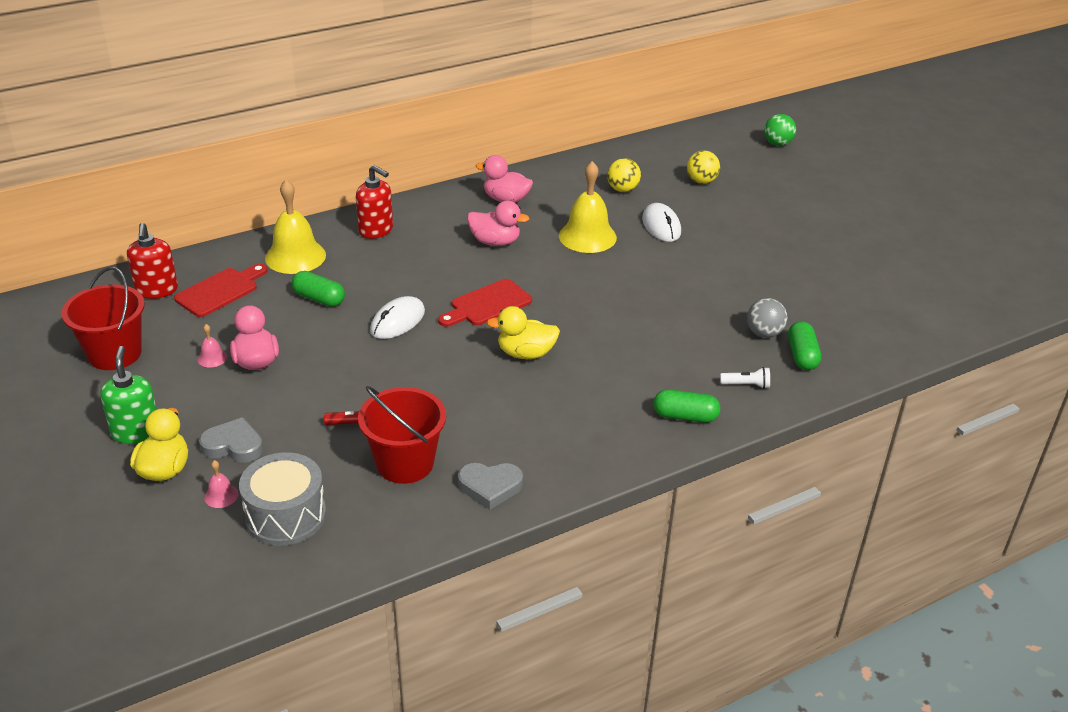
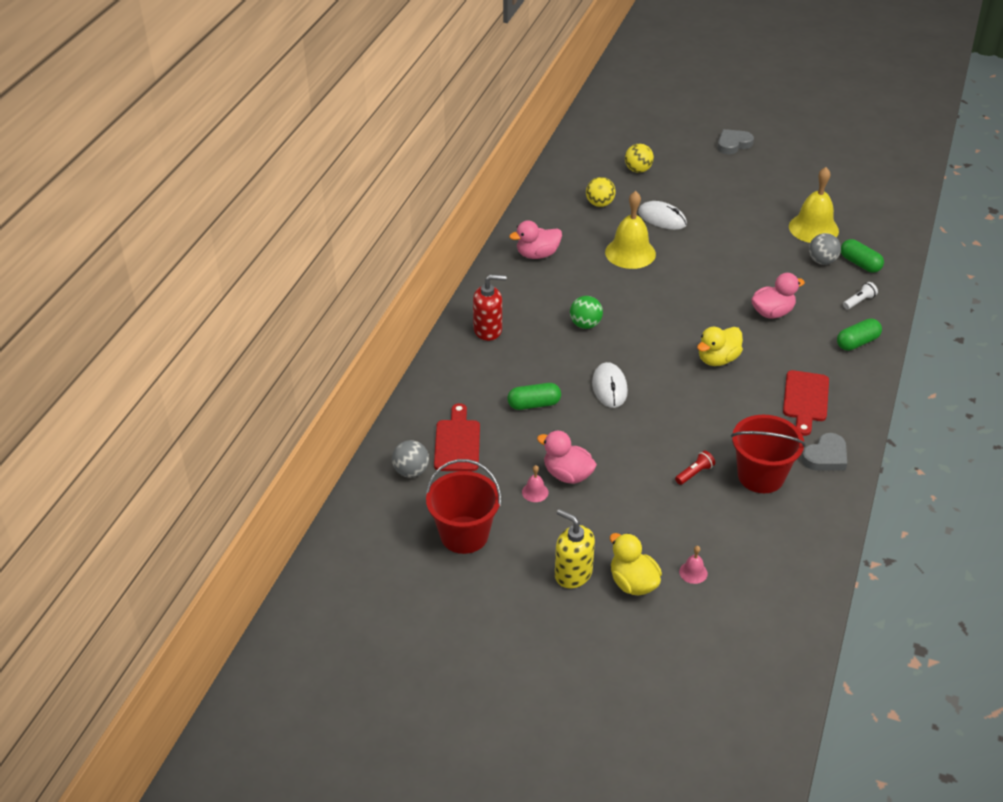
camera: 40 degrees left, 5 degrees up
green soap dispenser [100,346,157,444] -> yellow soap dispenser [555,509,595,588]
red soap dispenser [127,223,178,299] -> grey ball [392,440,429,478]
grey heart [199,417,263,462] -> grey heart moved to [717,129,754,154]
grey drum [239,452,326,546] -> none
yellow bell [265,179,326,274] -> yellow bell moved to [789,167,839,243]
red cutting board [438,279,532,327] -> red cutting board moved to [783,370,829,436]
pink duck [467,201,529,246] -> pink duck moved to [751,273,805,318]
green ball [764,114,796,146] -> green ball moved to [570,296,603,329]

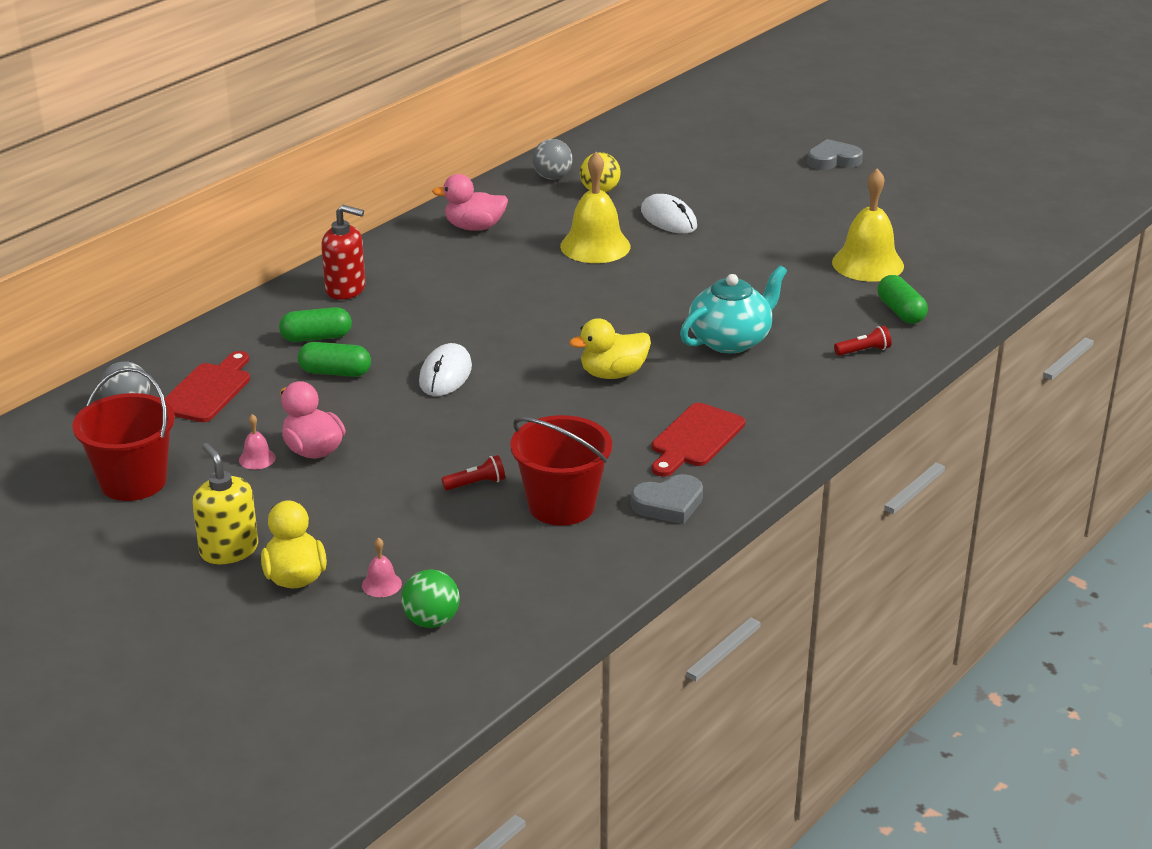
camera: 20 degrees right, 10 degrees down
green ball [570,296,603,329] -> green ball moved to [401,569,460,628]
yellow ball [625,144,654,173] -> none
pink duck [751,273,805,318] -> turquoise teapot [680,265,787,353]
grey ball [809,233,841,265] -> grey ball moved to [532,139,573,180]
green capsule [837,318,882,351] -> green capsule moved to [279,307,352,342]
white flashlight [843,282,878,309] -> red flashlight [834,326,891,356]

